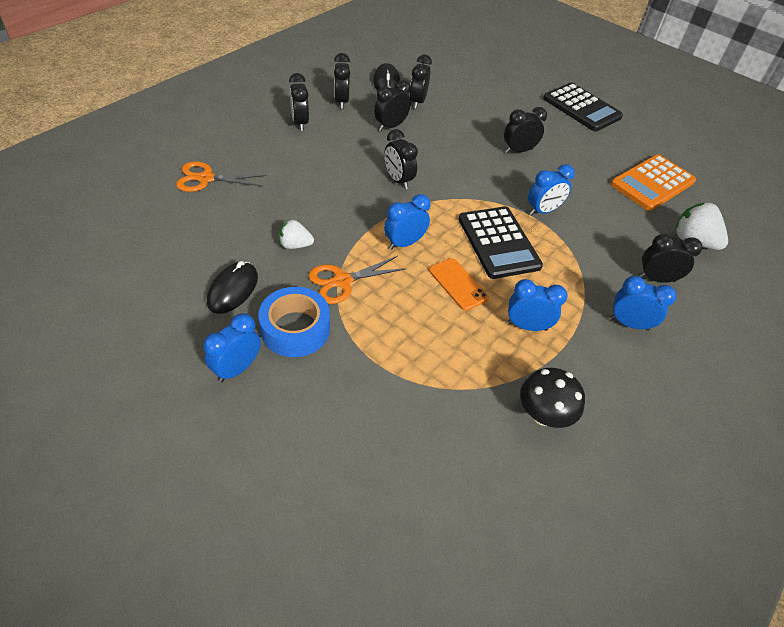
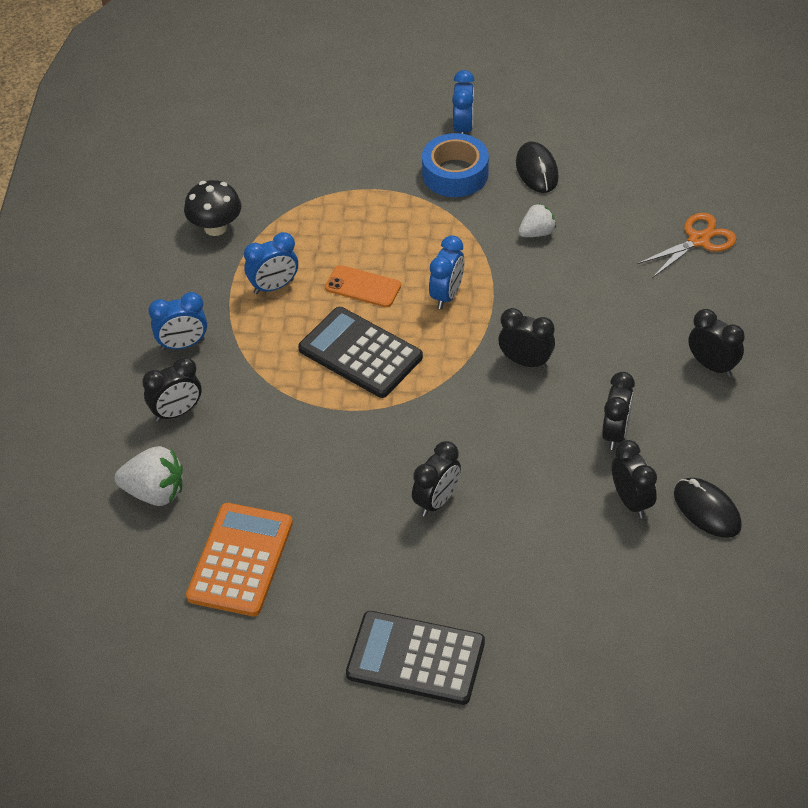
camera: 150 degrees right, 0 degrees up
orange scissors [308,256,407,304] -> none
black clock [334,53,350,109] -> none
blue clock [528,164,575,216] -> none

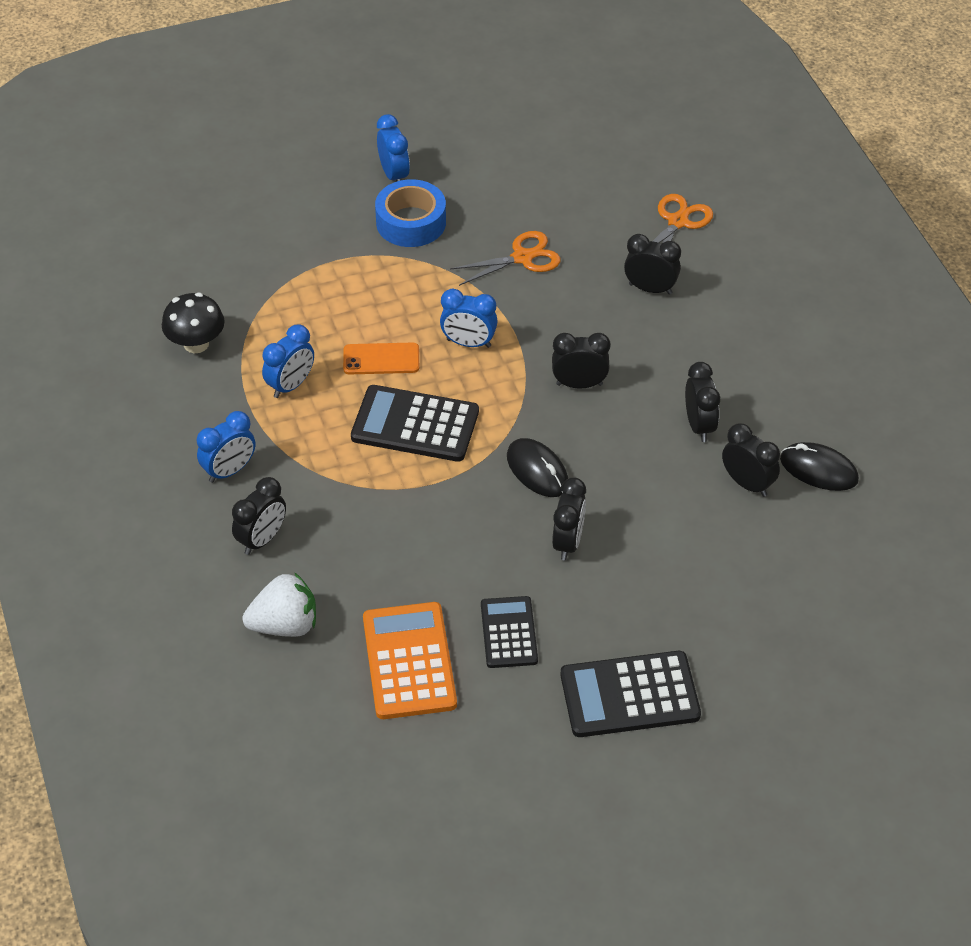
camera: 25 degrees left, 0 degrees up
blue clock [429,235,465,309] -> blue clock turned 105 degrees clockwise [440,289,498,348]
black mouse [516,142,559,193] -> black mouse moved to [507,438,568,497]
white strawberry [519,204,556,237] -> orange scissors [450,231,561,286]
black clock [688,309,745,377] -> black clock moved to [624,234,681,295]
none -> black calculator [481,596,538,668]

